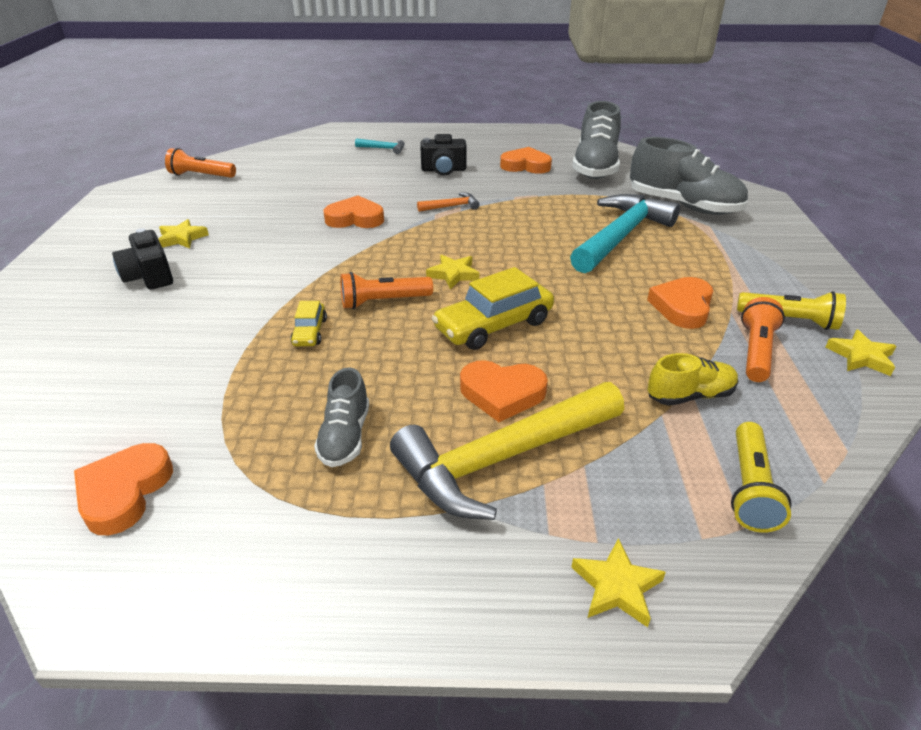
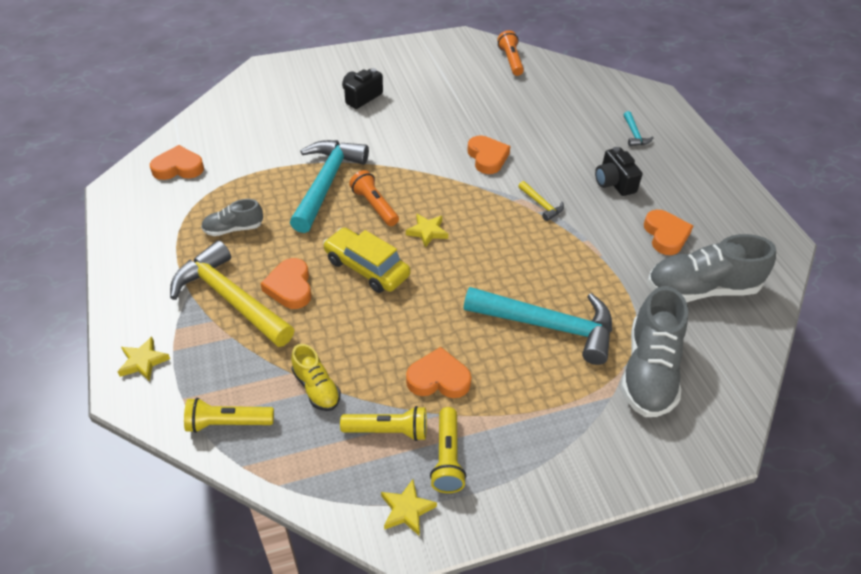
camera: 70 degrees right, 10 degrees up
yellow star [159,219,209,248] -> none
yellow car [290,301,327,346] -> turquoise hammer [290,140,369,233]
orange hammer [417,192,480,212] -> yellow hammer [518,181,564,221]
orange flashlight [741,297,785,382] -> yellow flashlight [340,406,427,441]

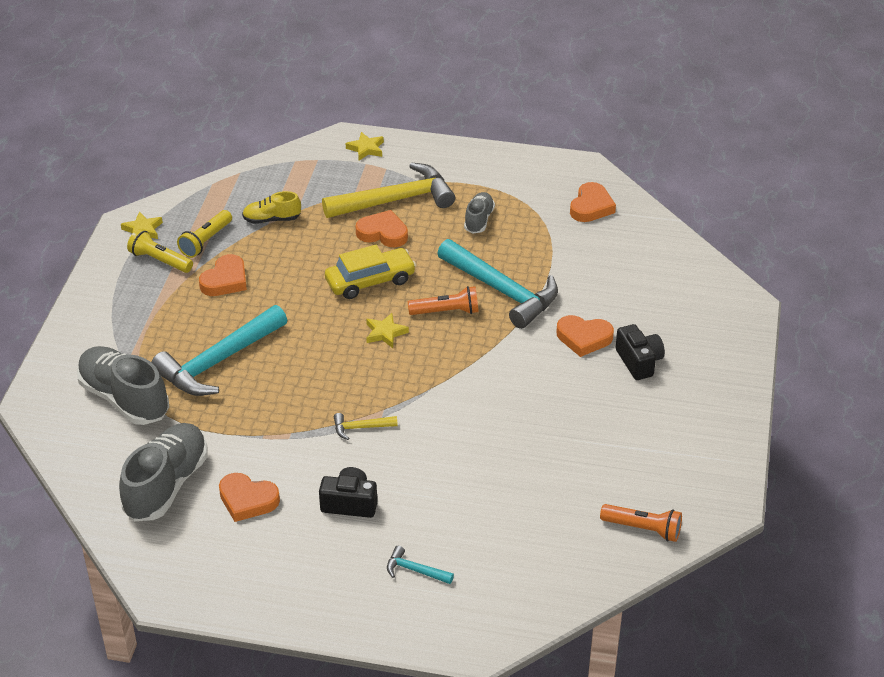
camera: 120 degrees right, 5 degrees down
yellow flashlight [184,398,274,433] -> none
orange heart [467,136,510,174] -> orange heart moved to [556,315,614,357]

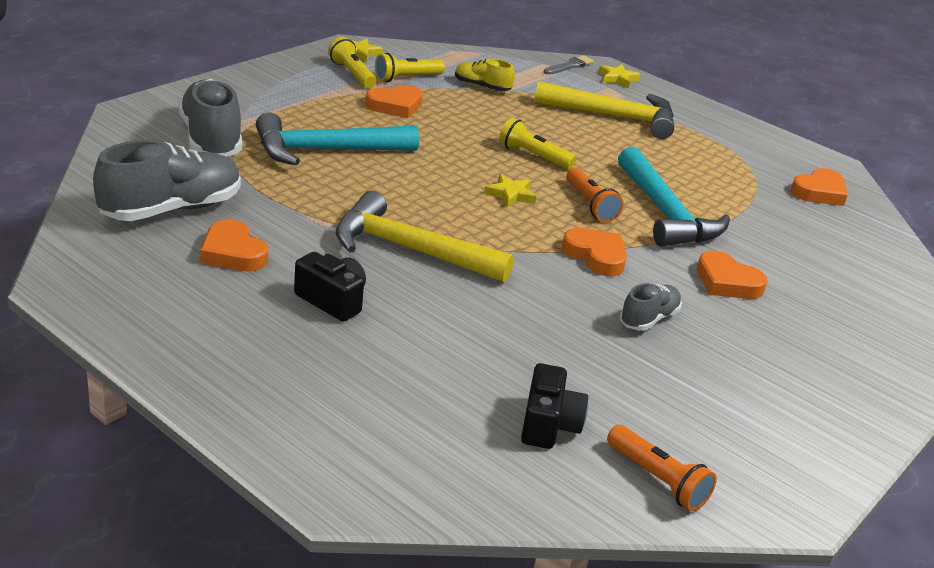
camera: 25 degrees right, 10 degrees down
yellow car [325,245,416,299] -> yellow flashlight [499,118,576,170]
yellow hammer [334,413,398,440] -> yellow hammer [336,191,514,283], size x2.34
orange heart [356,210,408,247] -> orange heart moved to [562,228,627,276]
turquoise hammer [387,546,454,584] -> none
orange flashlight [408,286,479,315] -> orange flashlight turned 45 degrees clockwise [566,167,624,222]
grey shoe [464,192,495,234] -> grey shoe moved to [620,283,682,331]
black camera [615,324,665,380] -> black camera moved to [521,363,588,449]
none -> grey brush [544,55,594,75]

